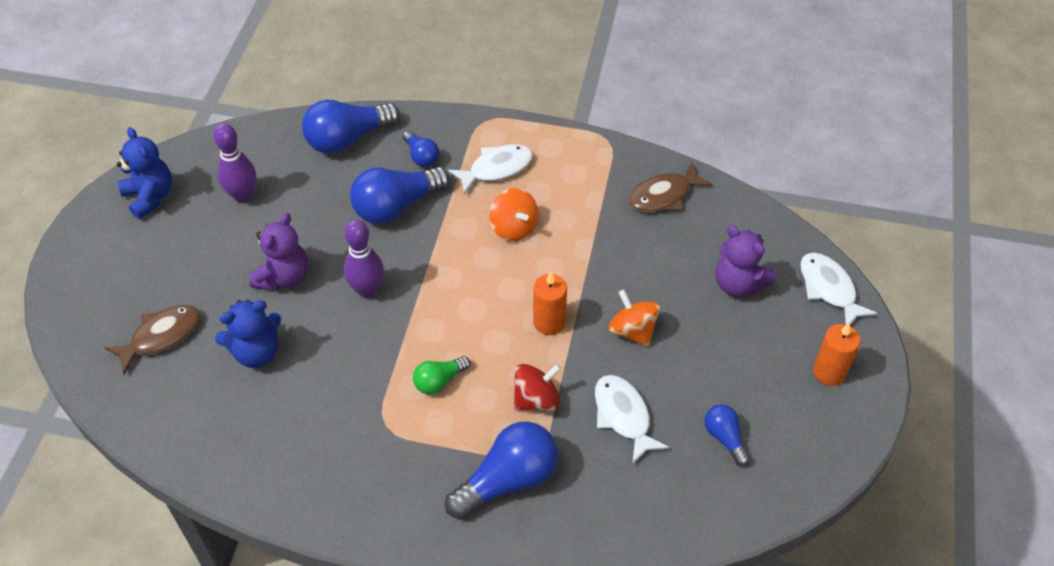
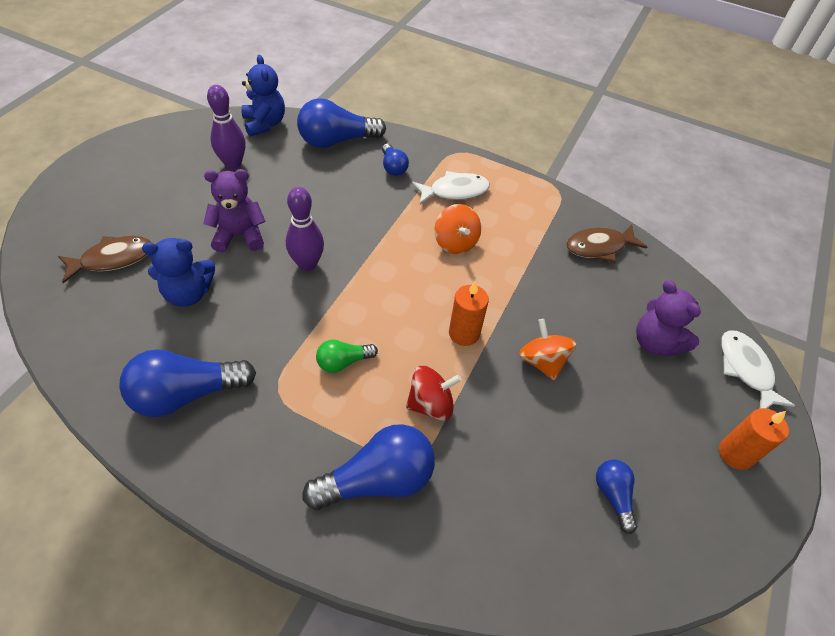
camera: 10 degrees right, 0 degrees up
blue teddy bear [117,127,172,219] -> blue teddy bear moved to [241,55,285,137]
purple teddy bear [249,213,308,291] -> purple teddy bear turned 135 degrees counterclockwise [203,169,266,253]
blue light bulb [350,167,450,224] -> blue light bulb moved to [119,349,256,417]
white fish [595,375,669,464] -> none

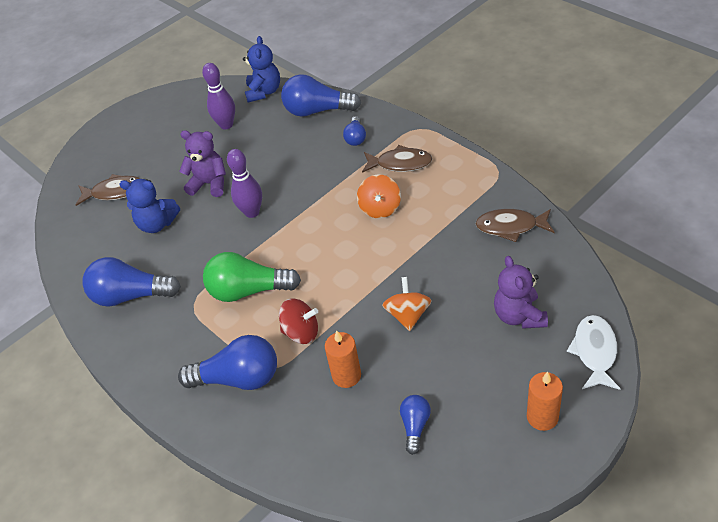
camera: 30 degrees right, 5 degrees down
green light bulb [316,340,378,373] -> green light bulb [203,252,301,302], size x1.87
white fish [412,171,490,204] -> brown fish [362,145,432,173]
orange candle [449,280,489,346] -> orange candle moved to [325,330,361,388]

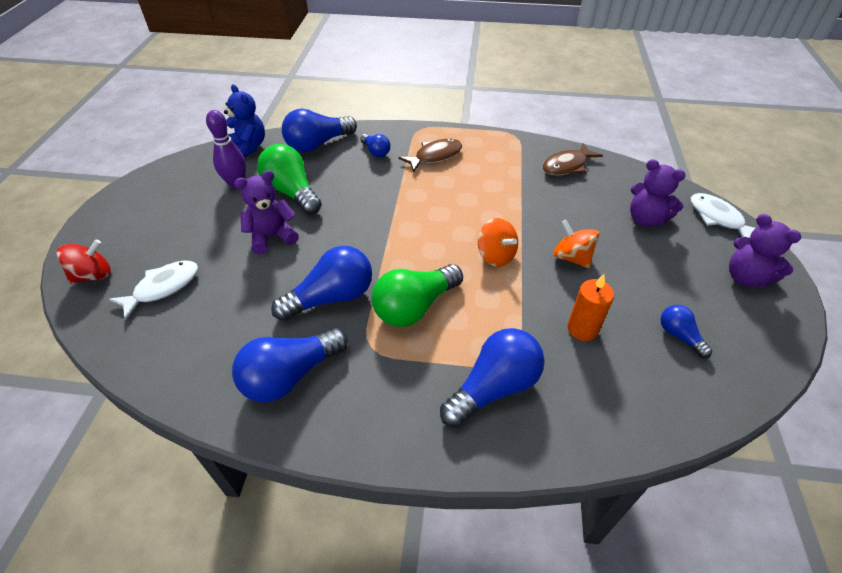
camera: 45 degrees left, 0 degrees up
brown fish [76,174,140,206] -> white fish [109,261,198,321]
blue teddy bear [119,179,180,233] -> none
purple bowling pin [227,149,262,218] -> none
red spinning top [279,298,318,344] -> red spinning top moved to [56,239,111,283]
orange spinning top [357,175,401,218] -> orange spinning top moved to [478,218,518,267]
orange candle [527,371,563,431] -> purple teddy bear [729,214,801,287]
none -> green light bulb [257,144,322,215]
none -> blue light bulb [271,246,372,321]

